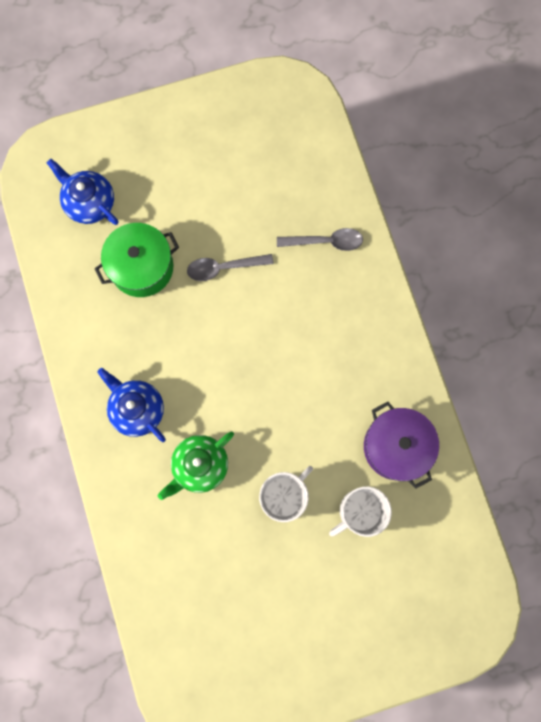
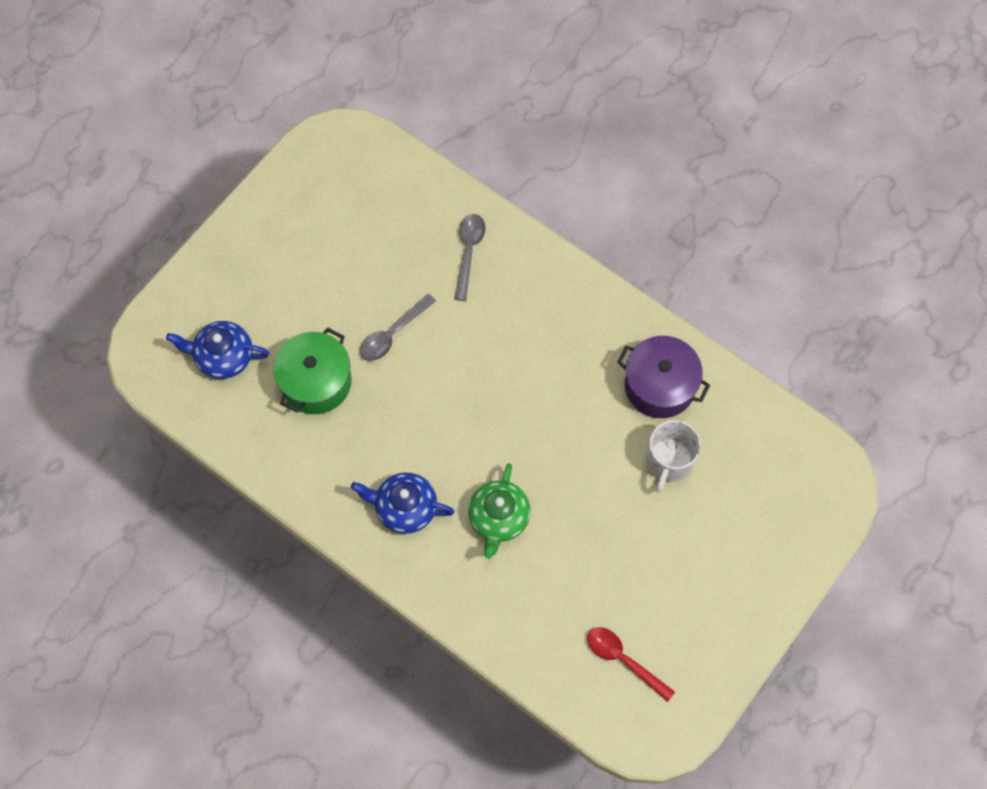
camera: 35 degrees left, 10 degrees down
white mug [259,466,313,522] -> none
grey spoon [277,228,363,251] -> grey spoon turned 45 degrees counterclockwise [454,214,485,301]
none -> red spoon [587,627,675,702]

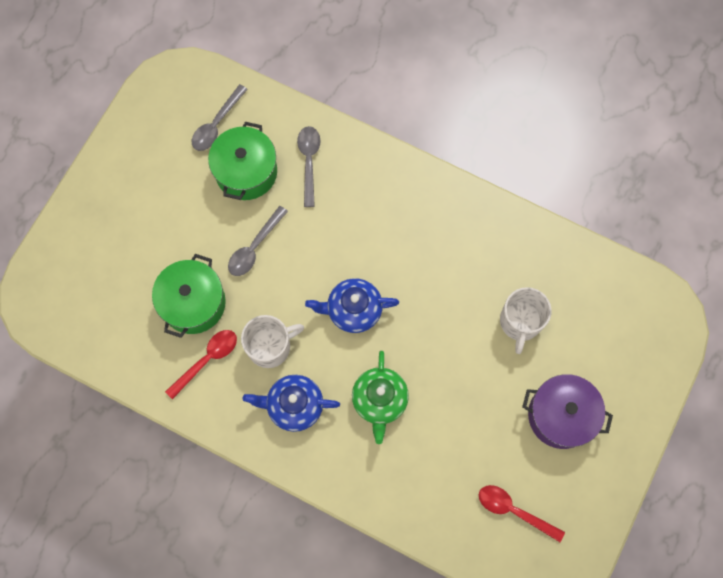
camera: 10 degrees left, 5 degrees up
blue teapot [166,321,269,379] -> blue teapot moved to [305,278,399,333]
purple pot [617,336,710,418] -> purple pot moved to [522,374,613,449]
none -> red spoon [165,330,237,399]
none -> grey spoon [192,84,248,151]
none -> green pot [208,122,277,200]
none -> white mug [241,315,304,368]

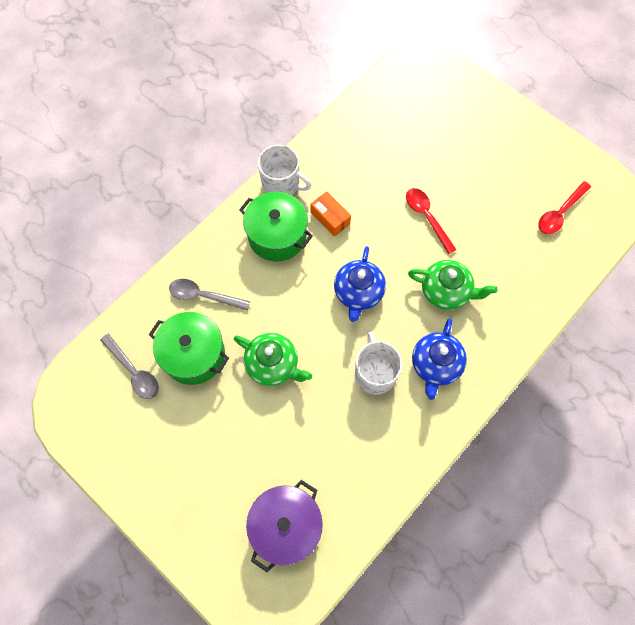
camera: 75 degrees left, 5 degrees down
green pot [152,254,226,338] -> green pot moved to [239,192,313,262]
red spoon [165,330,237,399] -> red spoon moved to [406,188,457,254]
grey spoon [228,206,288,276] -> green teapot [234,333,312,386]
white mug [500,287,552,354] -> white mug moved to [258,145,311,195]
purple pot [522,374,613,449] -> purple pot moved to [246,480,323,572]
none -> orange box [310,191,351,237]

